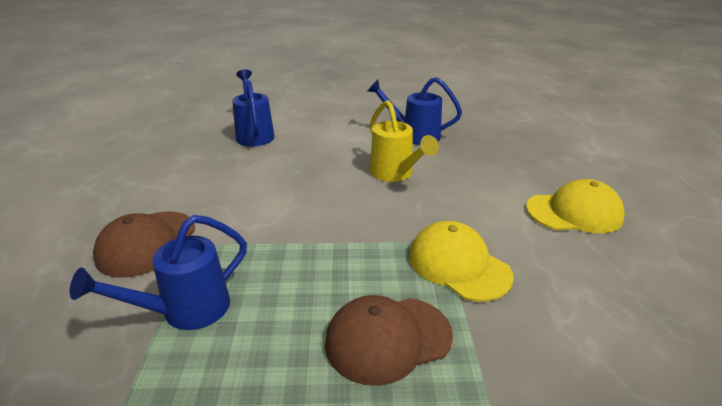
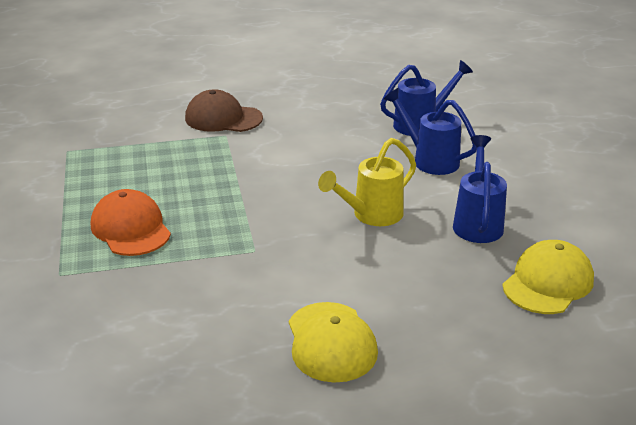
camera: 80 degrees right, 0 degrees up
blue watering can [70,215,247,330] -> blue watering can moved to [383,88,477,175]
brown cap [325,295,453,386] -> orange cap [91,189,171,256]
yellow cap [409,221,514,302] -> yellow cap moved to [503,240,594,314]

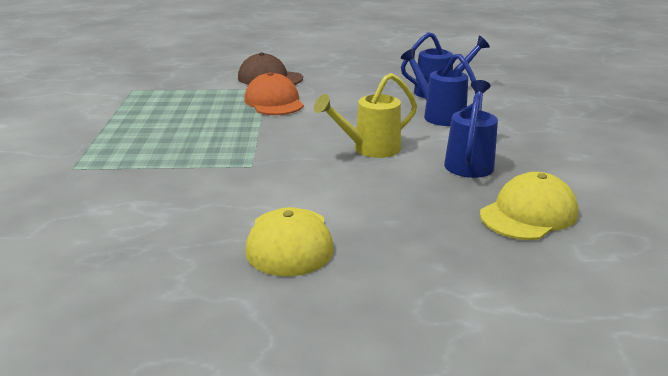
camera: 10 degrees right, 5 degrees down
orange cap [91,189,171,256] -> orange cap moved to [244,72,304,115]

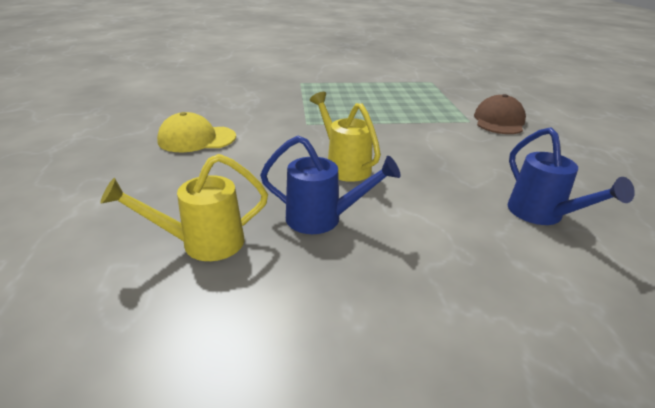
camera: 85 degrees right, 5 degrees up
orange cap [244,72,304,115] -> none
blue watering can [401,48,476,126] -> none
yellow cap [480,172,578,240] -> yellow watering can [100,154,268,261]

